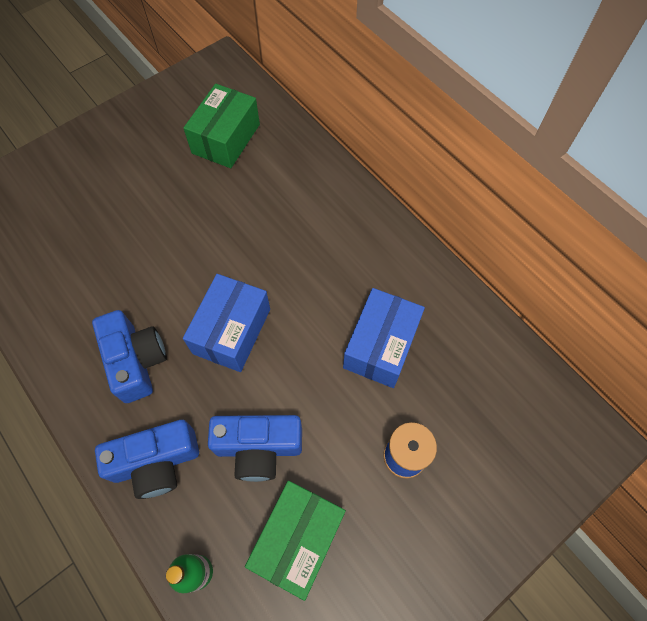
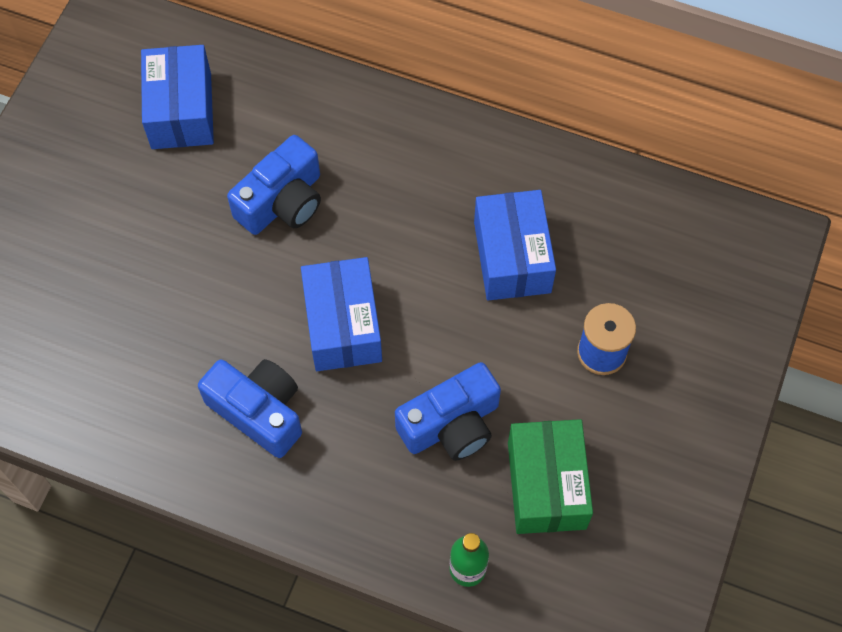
camera: 30 degrees left, 0 degrees up
blue camera [95,420,199,499] -> blue camera moved to [227,135,321,235]
green box [184,84,260,168] -> blue box [141,45,214,149]

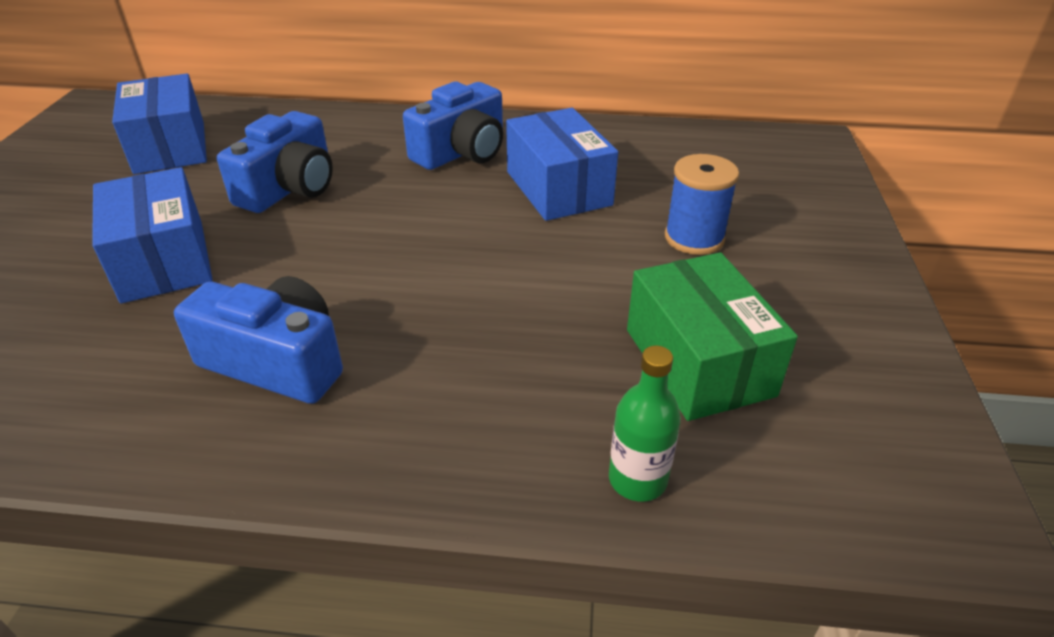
camera: 15 degrees left, 25 degrees down
blue box [301,257,382,371] -> blue box moved to [92,167,213,303]
blue camera [395,362,501,461] -> blue camera moved to [403,82,503,170]

